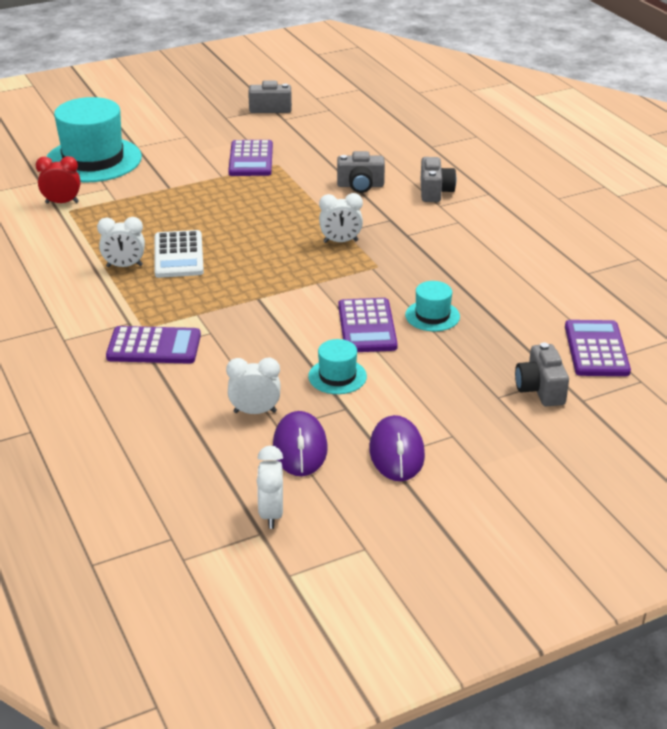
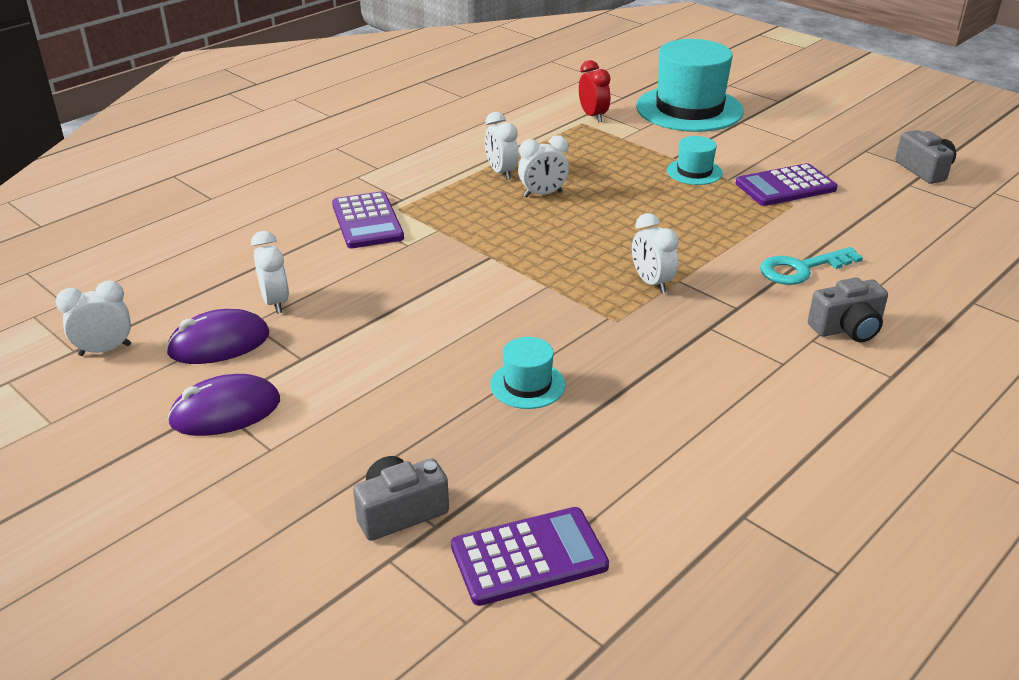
camera: 70 degrees right, 0 degrees up
white calculator [154,230,204,278] -> white clock [518,135,569,197]
turquoise hat [308,339,367,394] -> turquoise hat moved to [667,136,723,185]
grey camera [337,151,385,193] -> turquoise key [760,247,863,285]
purple calculator [338,298,398,352] -> none

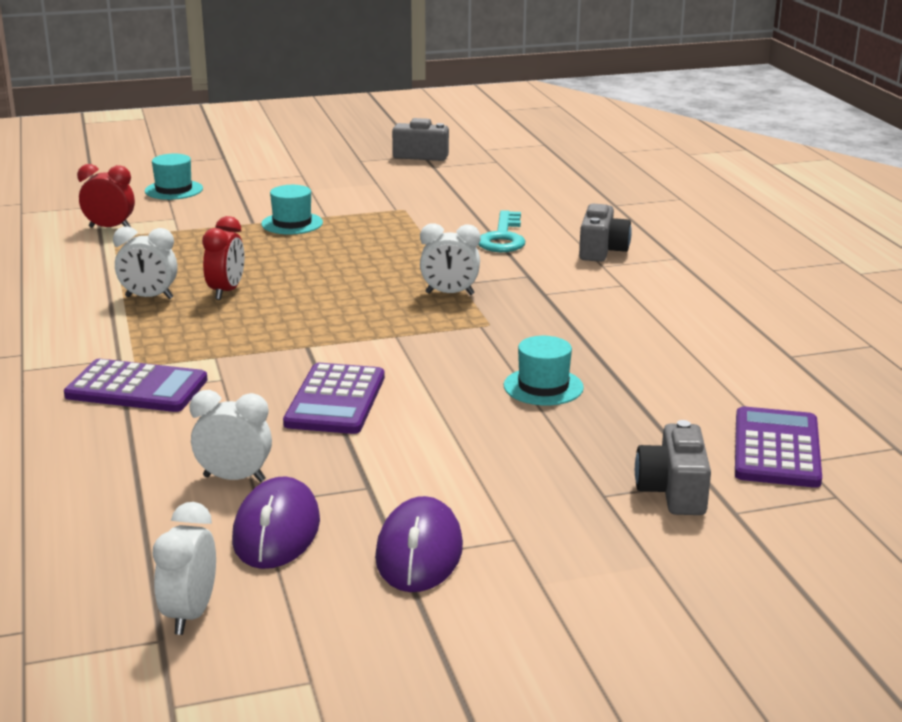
camera: 60 degrees left, 10 degrees down
white clock [518,135,569,197] -> red clock [202,216,245,300]
turquoise hat [636,39,744,132] -> turquoise hat [145,154,203,200], size x0.47
purple calculator [736,163,838,206] -> purple calculator moved to [283,363,385,434]

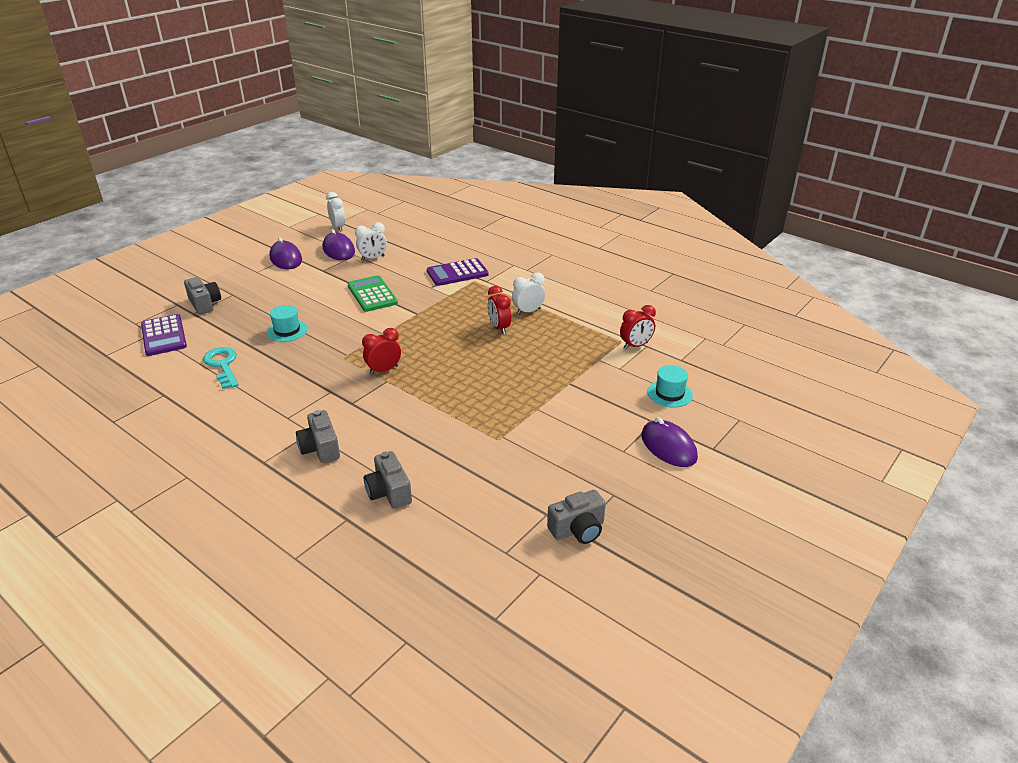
camera: 145 degrees right, 10 degrees up
turquoise hat [261,185,323,235] -> none
purple calculator [283,363,385,434] -> green calculator [347,275,398,312]
white clock [420,223,481,295] -> red clock [362,328,401,375]
turquoise key [479,210,525,252] -> turquoise key moved to [203,347,239,389]
none -> grey camera [364,451,412,509]
none -> purple mouse [641,417,698,467]

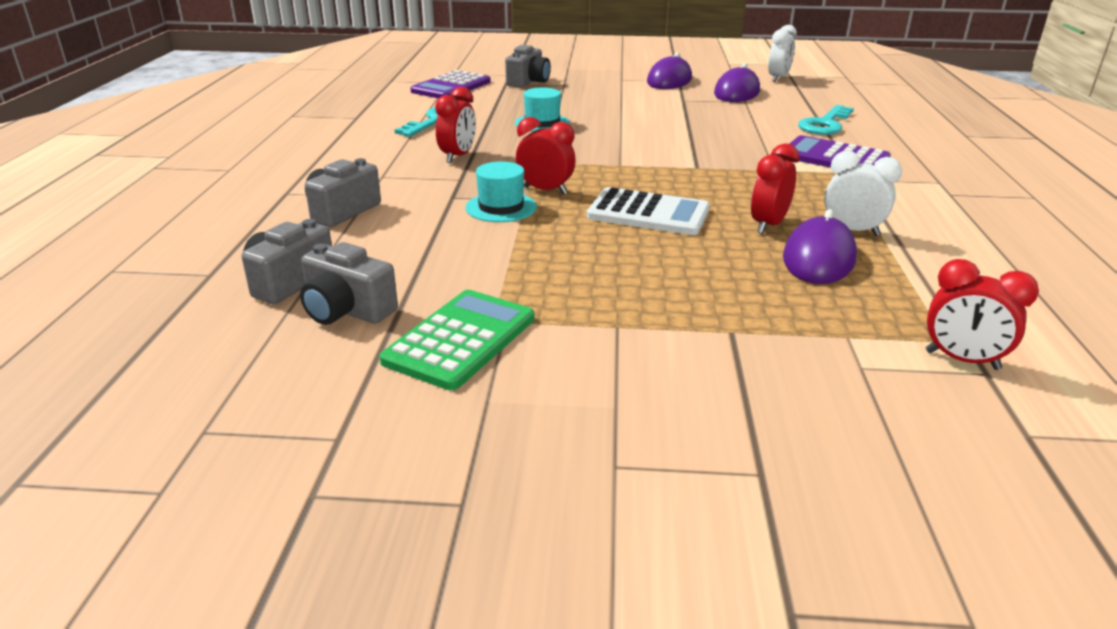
camera: 55 degrees right, 5 degrees down
green calculator [347,275,398,312] -> green calculator moved to [379,290,534,390]
white clock [355,222,387,261] -> none
grey camera [547,490,606,544] -> grey camera moved to [300,242,398,325]
purple mouse [641,417,698,467] -> purple mouse moved to [783,209,857,284]
turquoise hat [647,365,693,408] -> turquoise hat moved to [465,161,537,222]
none -> red clock [435,87,476,163]
none -> white calculator [587,187,710,235]
none -> turquoise key [798,105,854,135]

